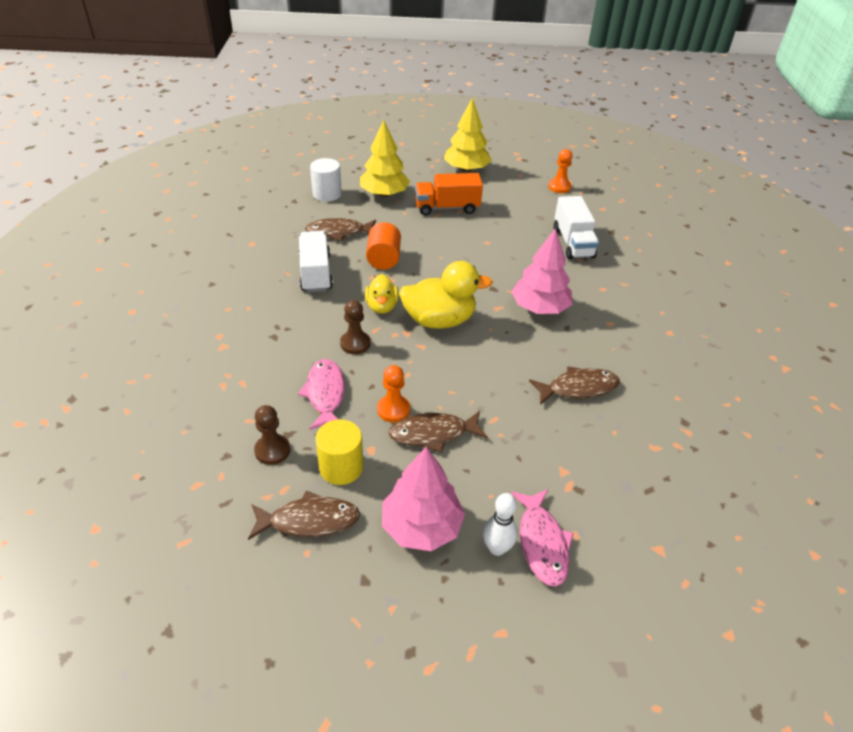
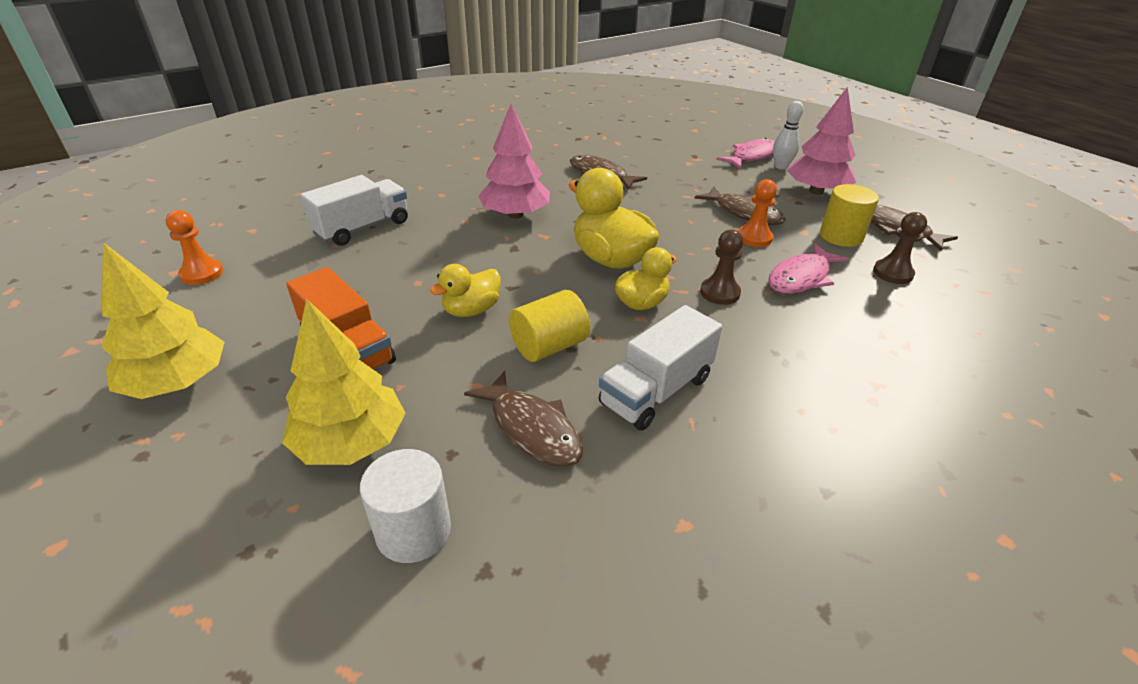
camera: 125 degrees left, 5 degrees down
orange cylinder [366,222,401,270] -> yellow cylinder [509,290,590,362]
none -> yellow duck [430,264,501,317]

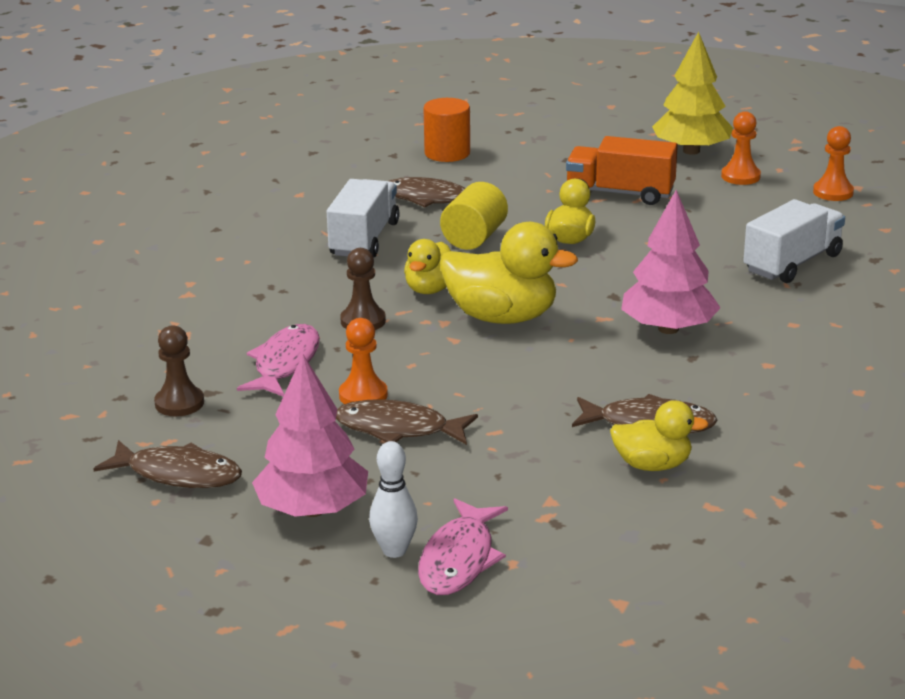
camera: 150 degrees right, 10 degrees down
yellow tree [282,299,405,465] -> none
white truck [300,175,408,246] -> white truck turned 150 degrees counterclockwise [743,199,845,283]
white cylinder [360,449,451,563] -> orange cylinder [423,98,470,162]
yellow cylinder [820,184,879,247] -> none
none -> yellow duck [610,400,709,471]
none -> orange pawn [721,111,761,185]

